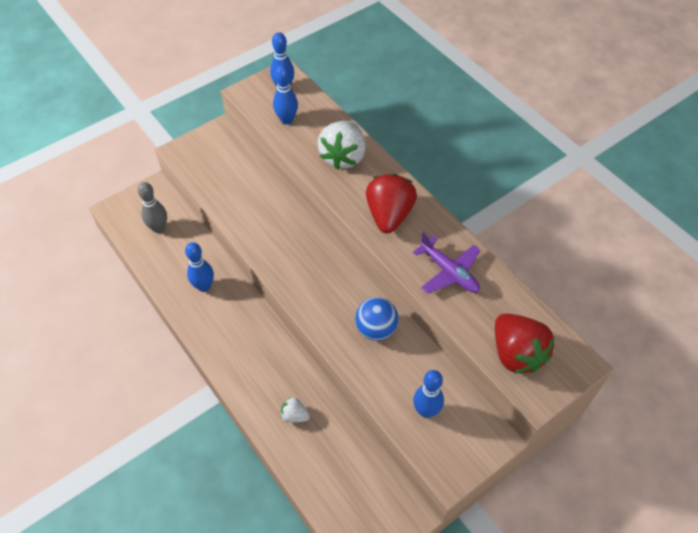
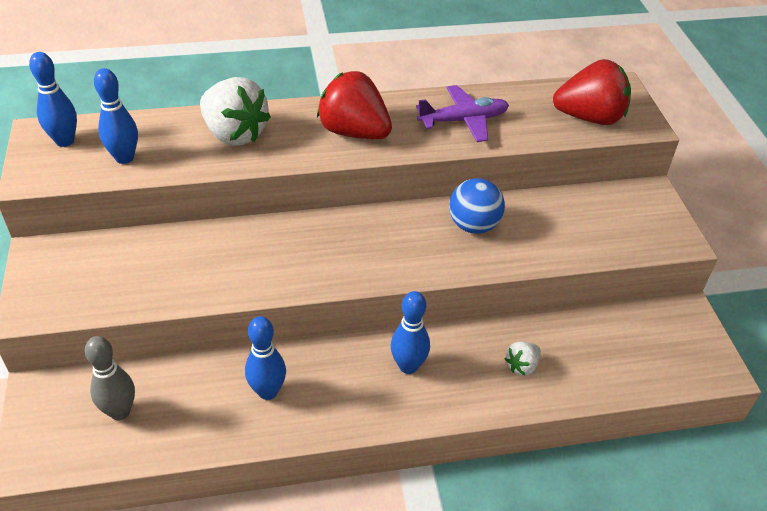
camera: 65 degrees left, 10 degrees down
blue bowling pin [413,370,444,418] -> blue bowling pin moved to [391,291,430,374]

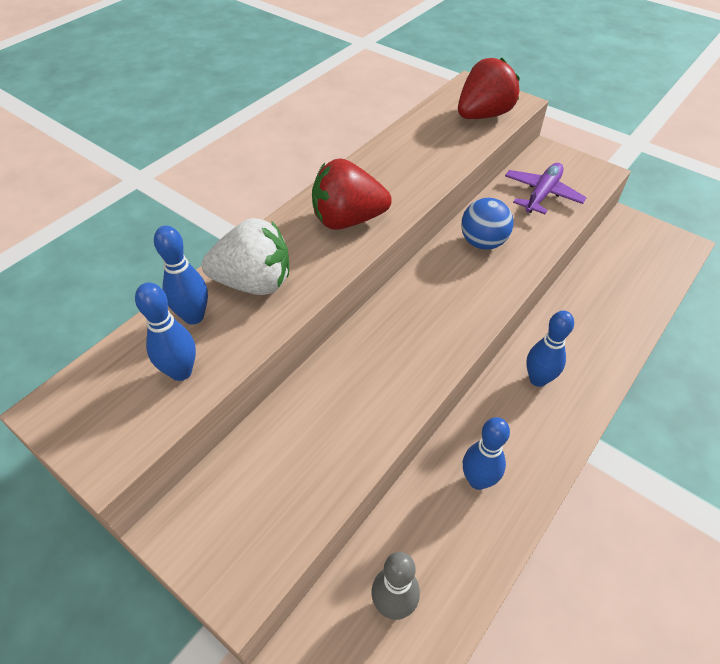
camera: 40 degrees left, 5 degrees up
blue bowling pin [29,52,77,147] -> blue bowling pin moved to [154,226,208,325]
purple plane [416,85,509,142] -> purple plane moved to [505,163,587,214]
white strawberry [505,342,541,376] -> none

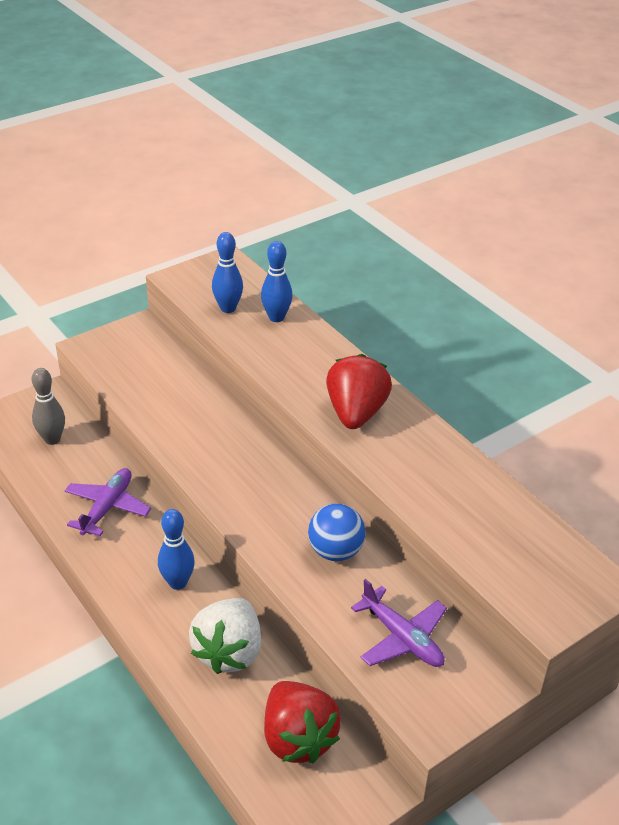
camera: 105 degrees right, 10 degrees down
white strawberry [201,218,289,295] -> white strawberry moved to [189,598,261,674]
red strawberry [458,58,520,119] -> red strawberry moved to [264,681,341,763]
blue bowling pin [463,417,510,490] -> purple plane [65,468,151,536]

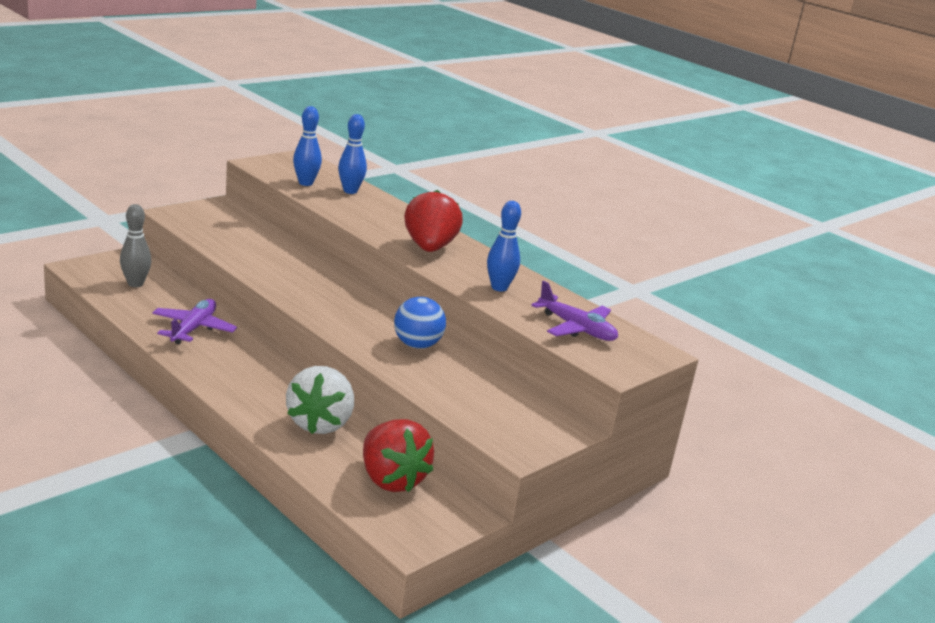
camera: 10 degrees left, 15 degrees down
blue bowling pin [158,509,195,590] -> blue bowling pin moved to [487,201,521,292]
purple plane [351,579,447,667] -> purple plane moved to [531,281,618,341]

